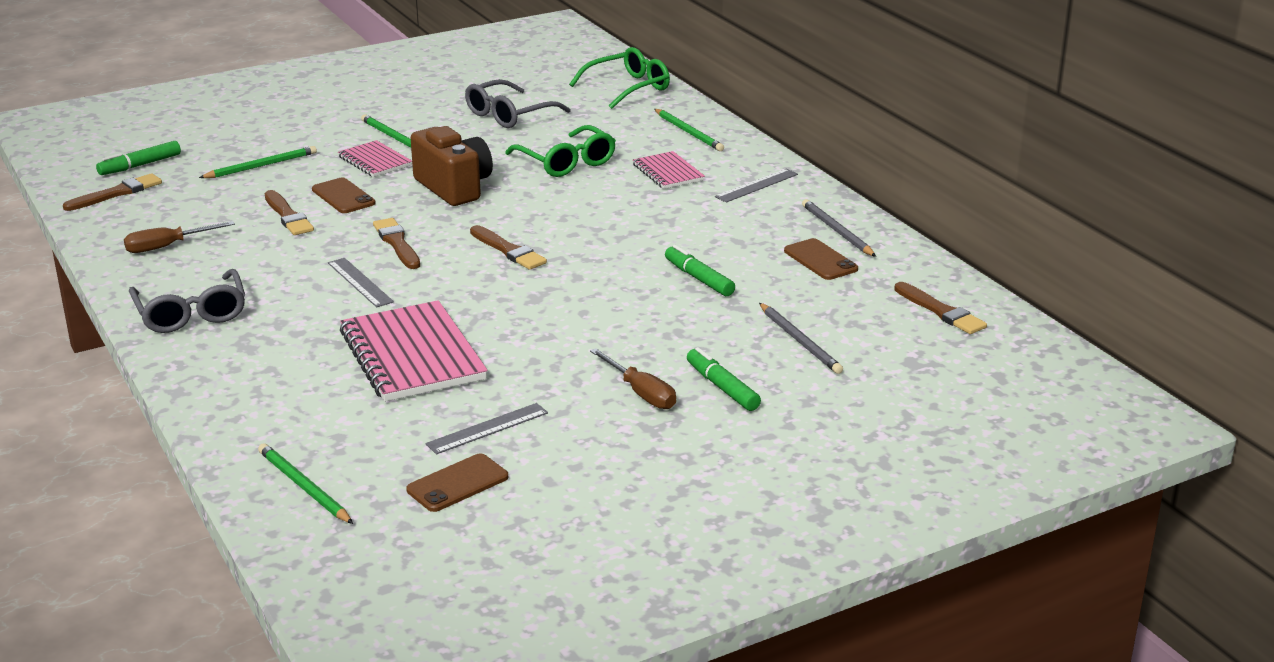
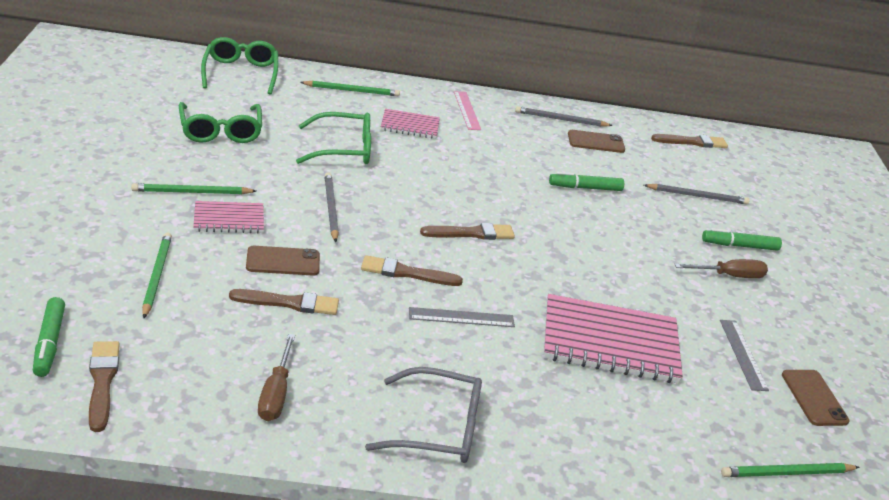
camera: 65 degrees left, 5 degrees up
brown camera [411,126,493,206] -> grey pencil [324,172,339,242]
grey glasses [465,79,571,128] -> green glasses [179,102,262,143]
grey ruler [715,169,798,203] -> pink ruler [454,91,481,130]

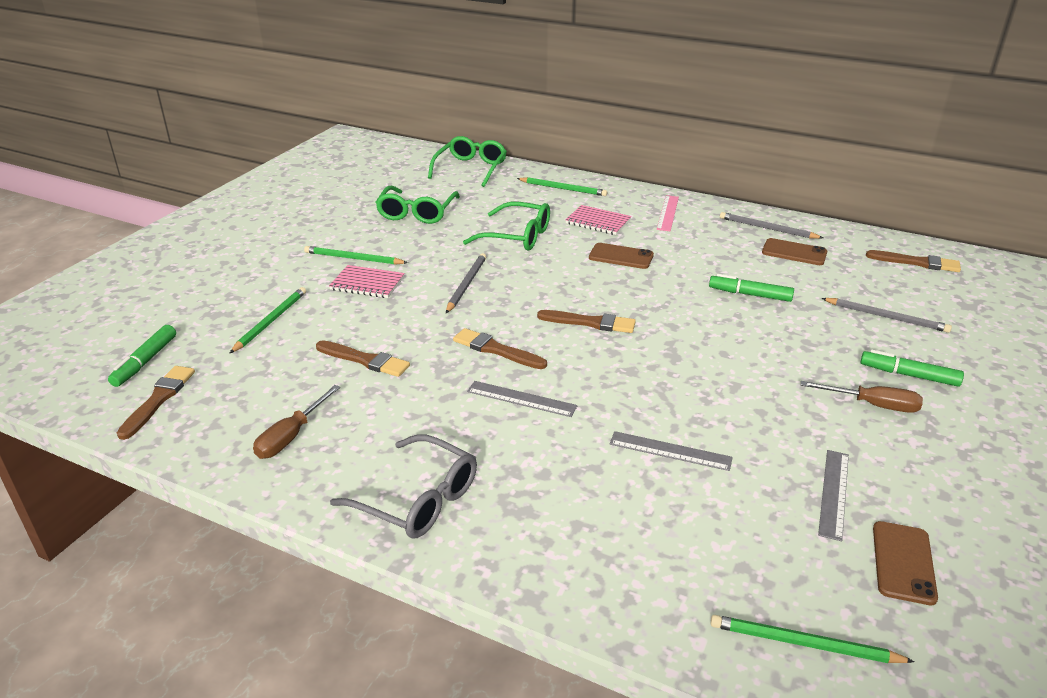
camera: 30 degrees right, 0 degrees up
brown phone [246,246,320,276] -> brown phone moved to [589,243,654,269]
pink notebook [544,294,683,384] -> grey ruler [609,431,733,471]

